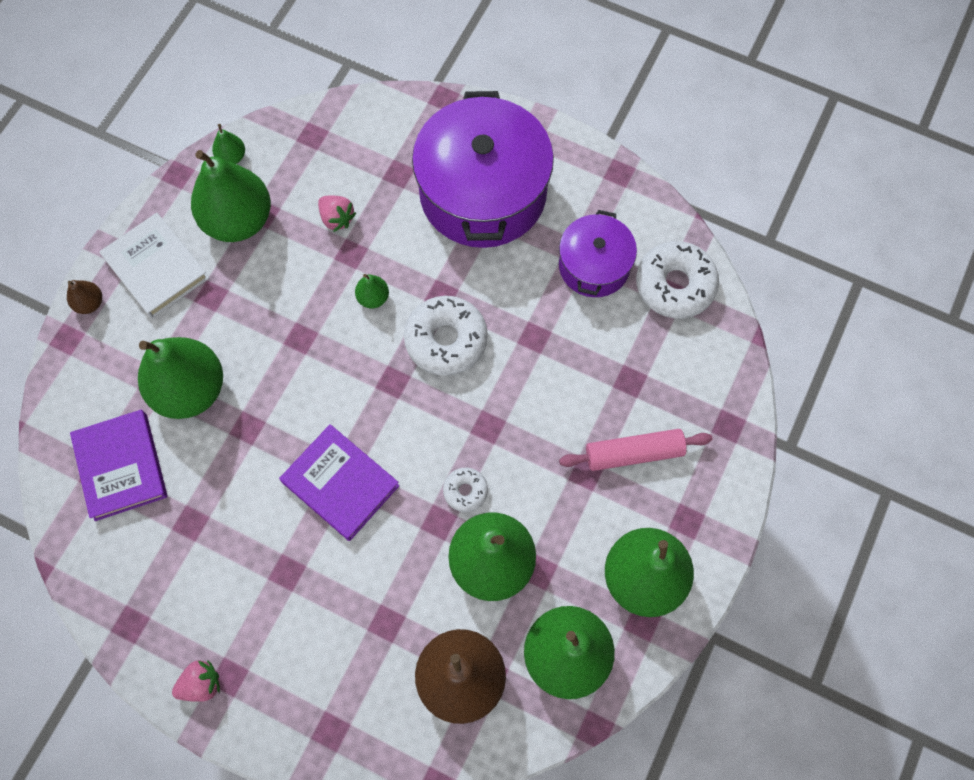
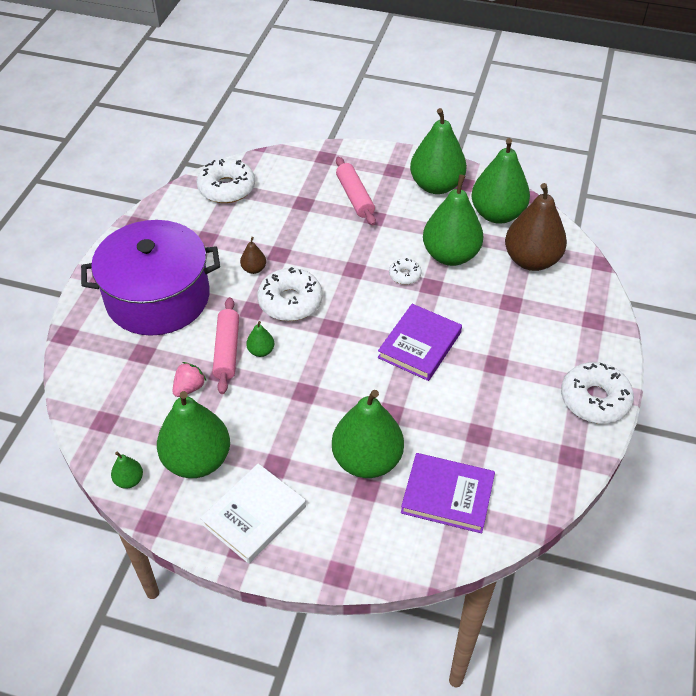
camera: 100 degrees left, 20 degrees down
brown pear [67,280,102,314] -> brown pear moved to [240,237,266,274]
purple book [70,410,167,521] -> purple book turned 45 degrees clockwise [401,453,495,533]
pink strawberry [172,660,220,702] -> white donut [561,362,634,424]
purple pot [559,210,637,297] -> none
none -> pink rolling pin [212,297,239,394]

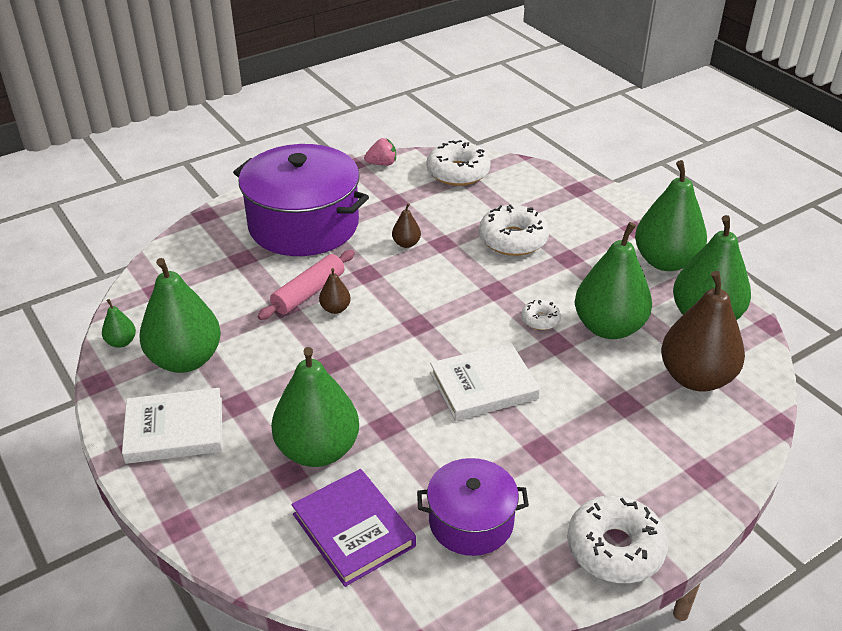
camera: 40 degrees right, 10 degrees down
pink strawberry [173,362,206,397] -> pink strawberry moved to [364,138,396,166]
green pear [246,321,274,357] -> brown pear [319,268,351,314]
white donut [257,267,323,321] -> white donut moved to [479,205,549,256]
pink rolling pin [336,157,376,226] -> none
purple book [378,304,462,381] -> white book [430,343,540,421]
none -> purple pot [417,458,529,556]

